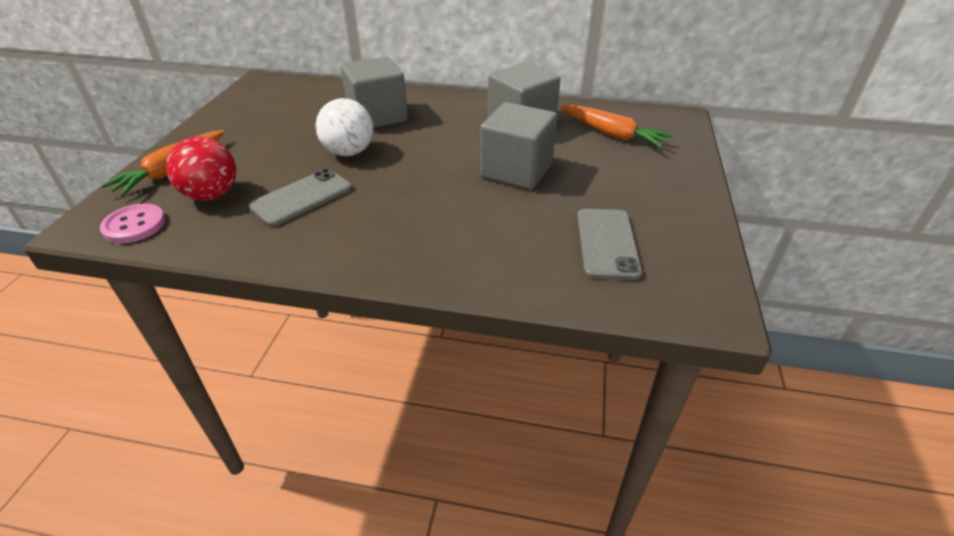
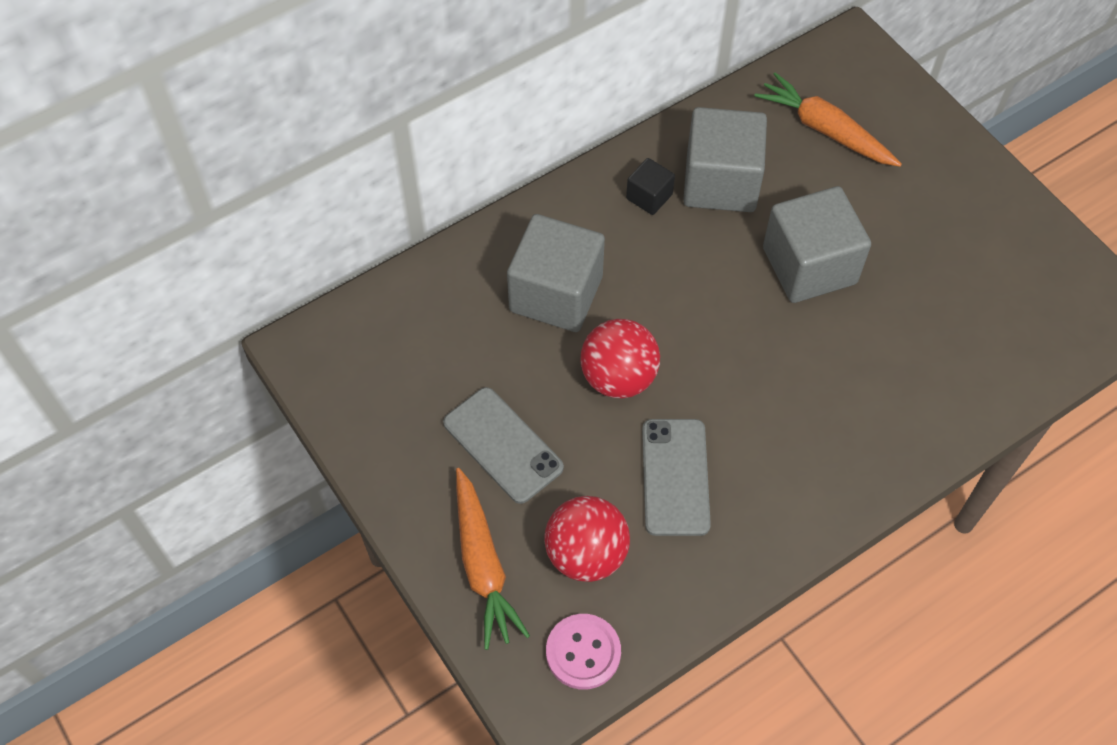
camera: 45 degrees left, 20 degrees up
white ball [316,98,373,156] -> red ball [580,319,660,398]
orange carrot [560,105,673,148] -> orange carrot turned 135 degrees counterclockwise [754,72,902,167]
grey phone [577,209,642,280] -> grey phone moved to [443,387,564,504]
none -> black cube [626,158,675,215]

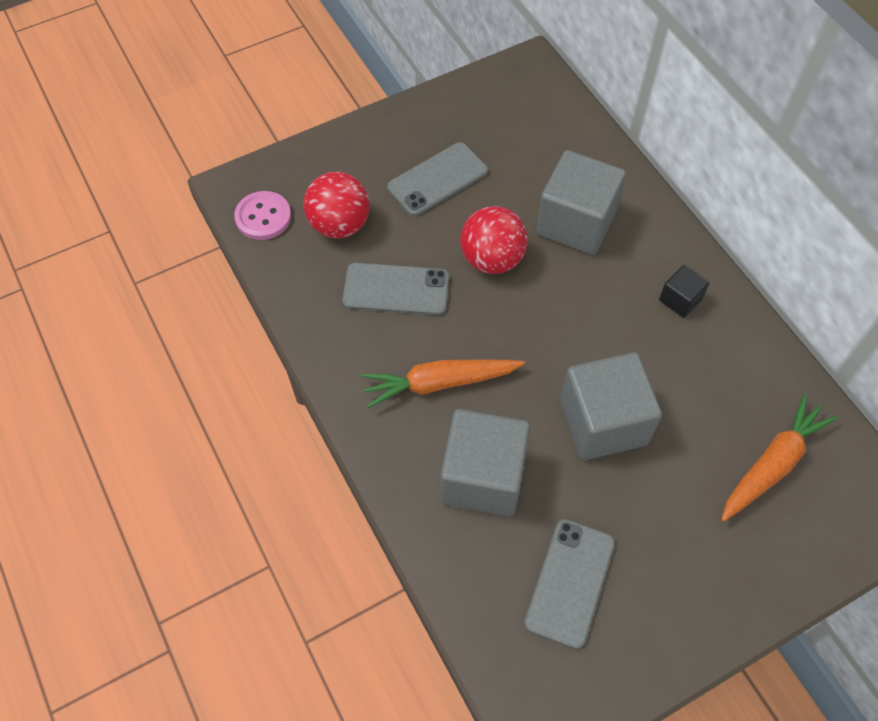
camera: 95 degrees right, 0 degrees up
orange carrot [456,468,530,650] -> orange carrot moved to [361,360,525,408]
grey cube [683,107,767,212] -> grey cube moved to [440,409,530,517]
none -> grey phone [524,519,615,649]

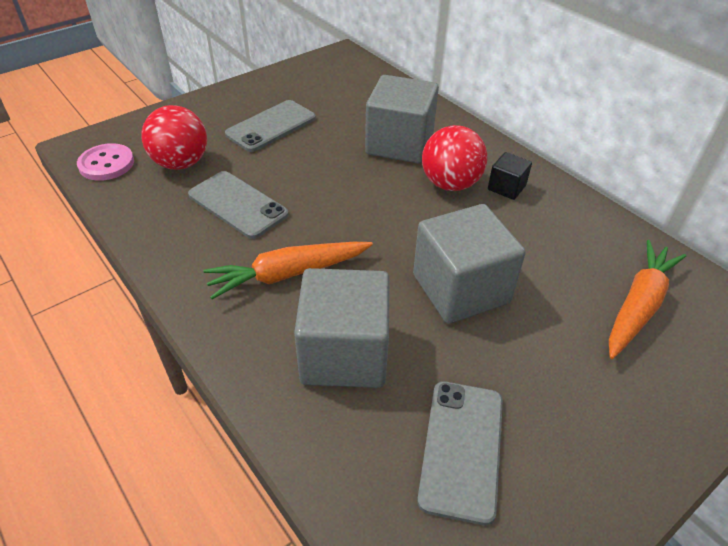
camera: 10 degrees left, 15 degrees down
grey phone [342,263,449,315] -> grey phone turned 45 degrees clockwise [188,171,289,239]
red ball [460,206,528,274] -> red ball moved to [422,125,487,191]

